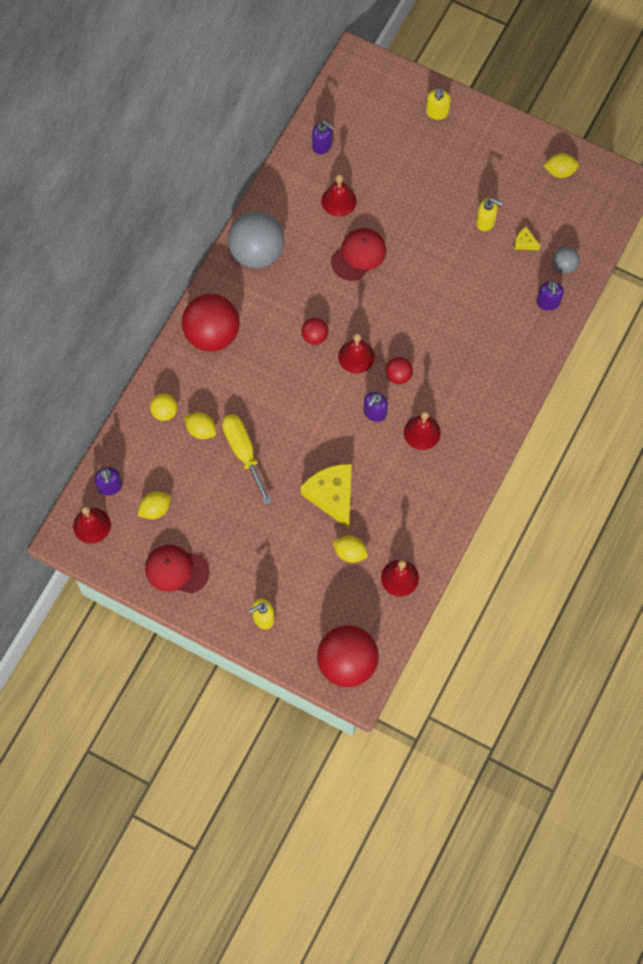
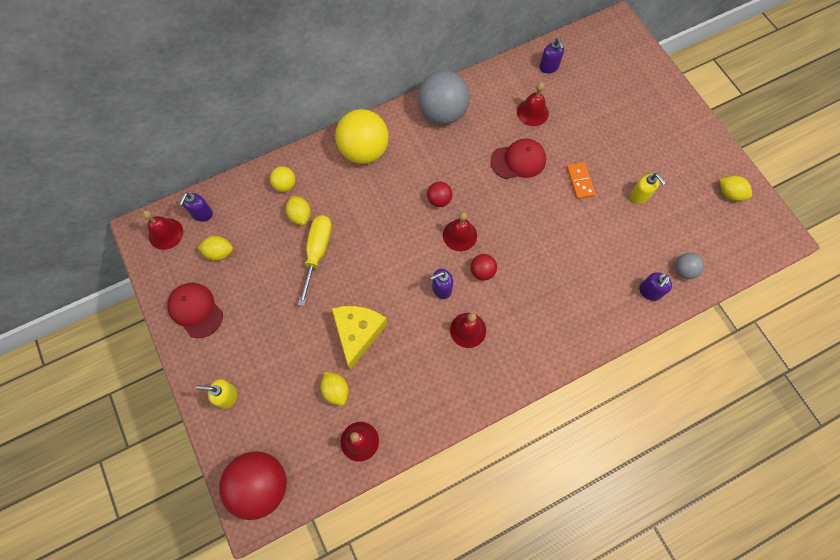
camera: 35 degrees right, 0 degrees up
red ball [182,294,240,352] -> yellow ball [335,109,389,164]
yellow soap dispenser [426,87,450,120] -> none
yellow cheese [514,227,540,250] -> none
none -> orange domino [567,162,595,199]

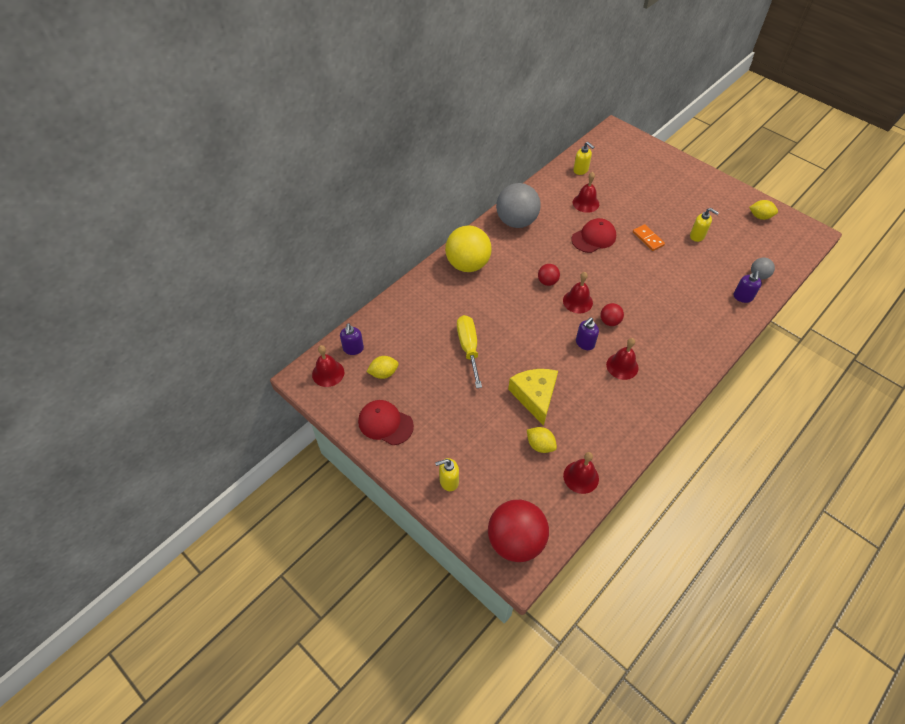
camera: 20 degrees left, 15 degrees down
yellow ball [270,166,296,192] -> none
yellow lemon [286,195,311,225] -> none
purple soap dispenser [539,38,564,73] -> yellow soap dispenser [573,142,594,175]

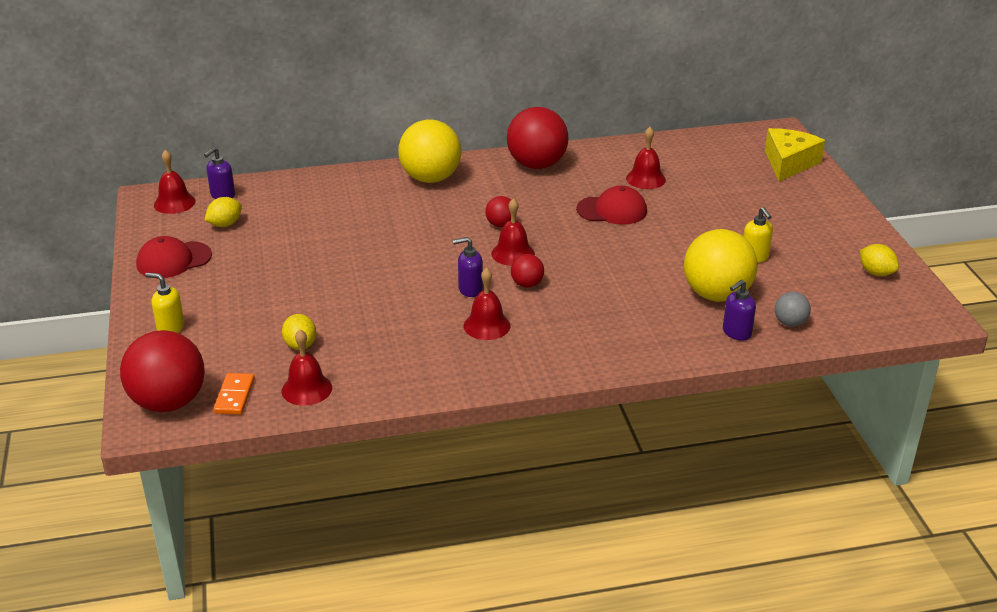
camera: 35 degrees right, 20 degrees down
red cap [358,400,414,445] -> red cap turned 90 degrees counterclockwise [136,236,212,279]
yellow lemon [367,356,399,379] -> yellow lemon turned 60 degrees counterclockwise [205,197,242,227]
yellow screwdriver [457,315,482,388] -> none
grey ball [496,183,541,228] -> red ball [507,107,568,169]
yellow cheese [508,369,558,426] -> yellow cheese moved to [765,128,825,181]
yellow soap dispenser [573,142,594,175] -> none
orange domino [633,224,665,251] -> orange domino moved to [213,373,255,415]
none -> yellow ball [684,229,758,302]

